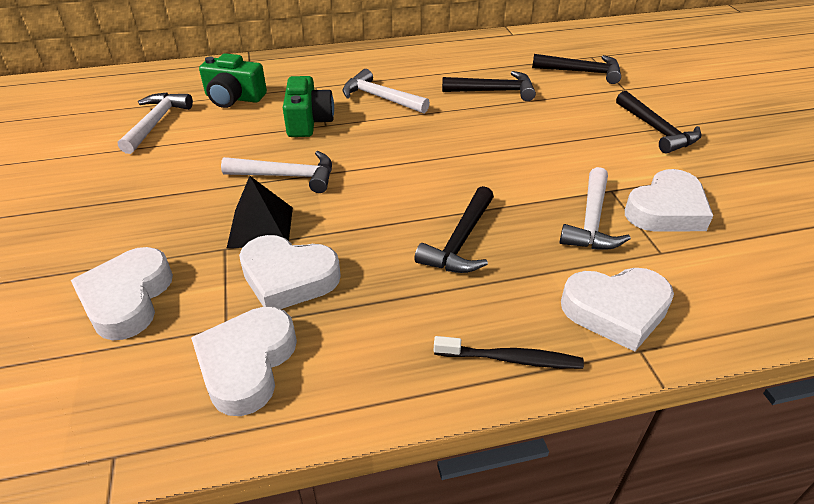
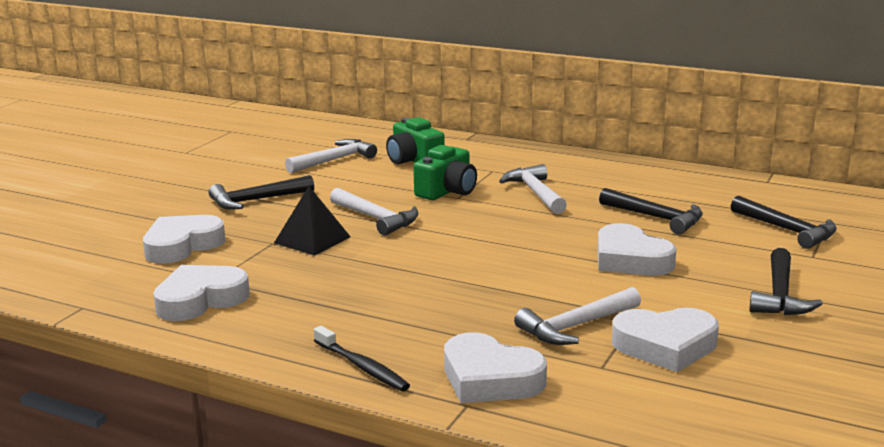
camera: 40 degrees right, 20 degrees down
white heart [239,235,341,309] -> white heart moved to [597,223,676,276]
black hammer [414,186,494,273] -> black hammer moved to [209,175,314,210]

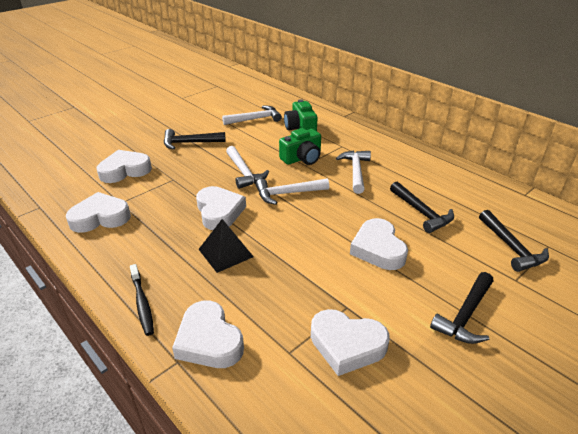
camera: 20 degrees right, 15 degrees up
black pyramid [274,186,351,256] -> black pyramid moved to [199,219,254,273]
white hammer [514,287,641,345] -> white hammer moved to [256,178,329,205]
none -> white heart [196,186,246,230]

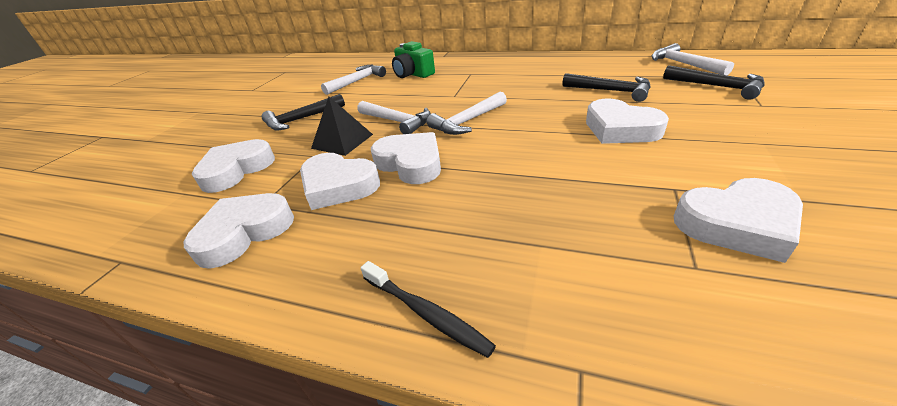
camera: 25 degrees left, 0 degrees up
white heart [172,300,244,368] -> white heart moved to [300,153,380,210]
black pyramid [199,219,254,273] -> black pyramid moved to [311,97,373,156]
green camera [279,128,321,165] -> none
white hammer [336,151,371,194] -> white hammer moved to [652,43,734,75]
black hammer [430,272,493,344] -> none

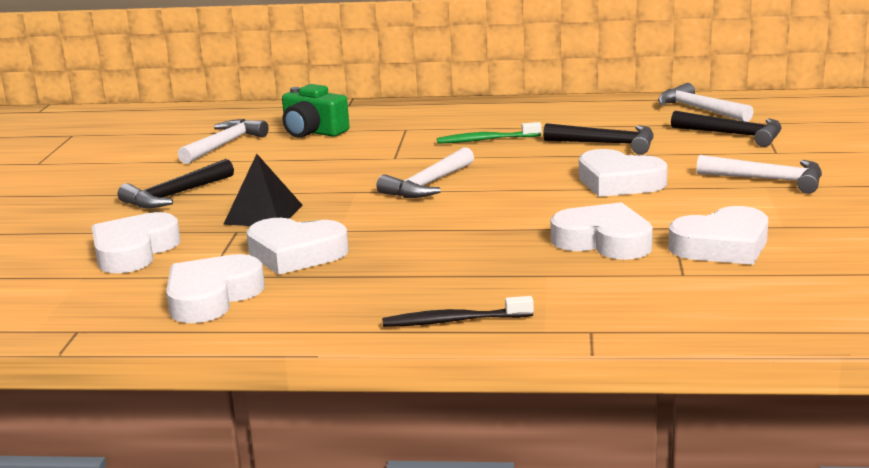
camera: 15 degrees left, 15 degrees down
white hammer [358,101,431,134] -> white hammer moved to [696,155,822,194]
black toothbrush [360,261,496,358] -> black toothbrush turned 150 degrees clockwise [382,296,534,327]
white heart [371,132,441,184] -> white heart moved to [551,202,653,260]
none -> green toothbrush [437,122,542,144]

